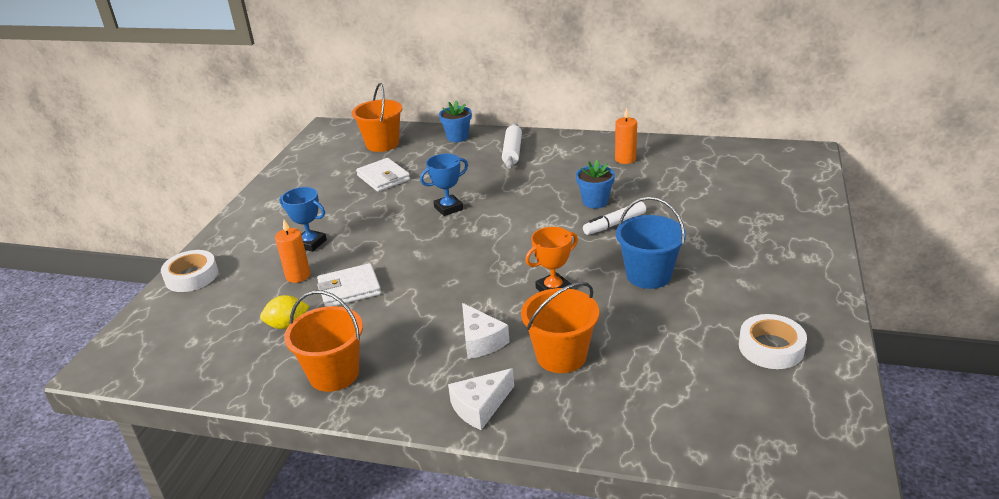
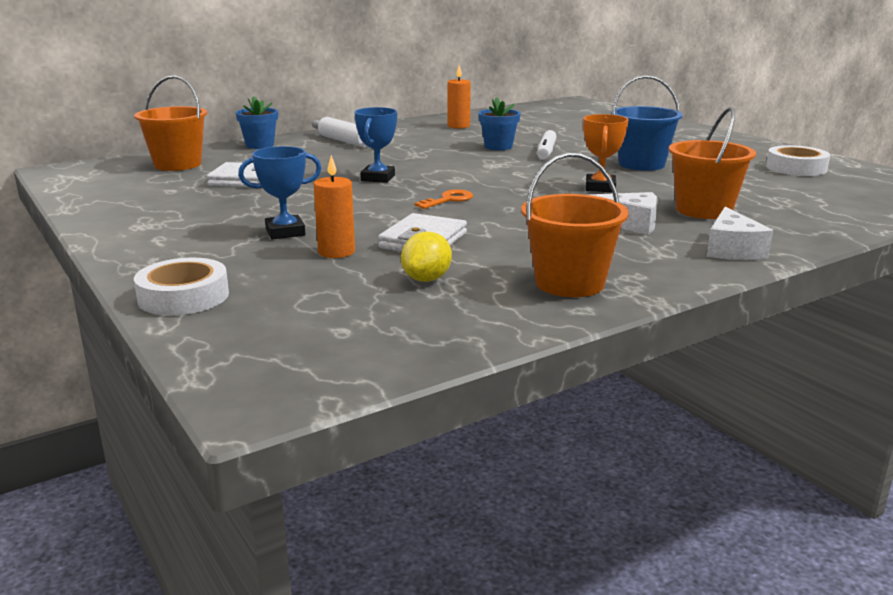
camera: 50 degrees left, 10 degrees down
none -> orange key [415,189,473,209]

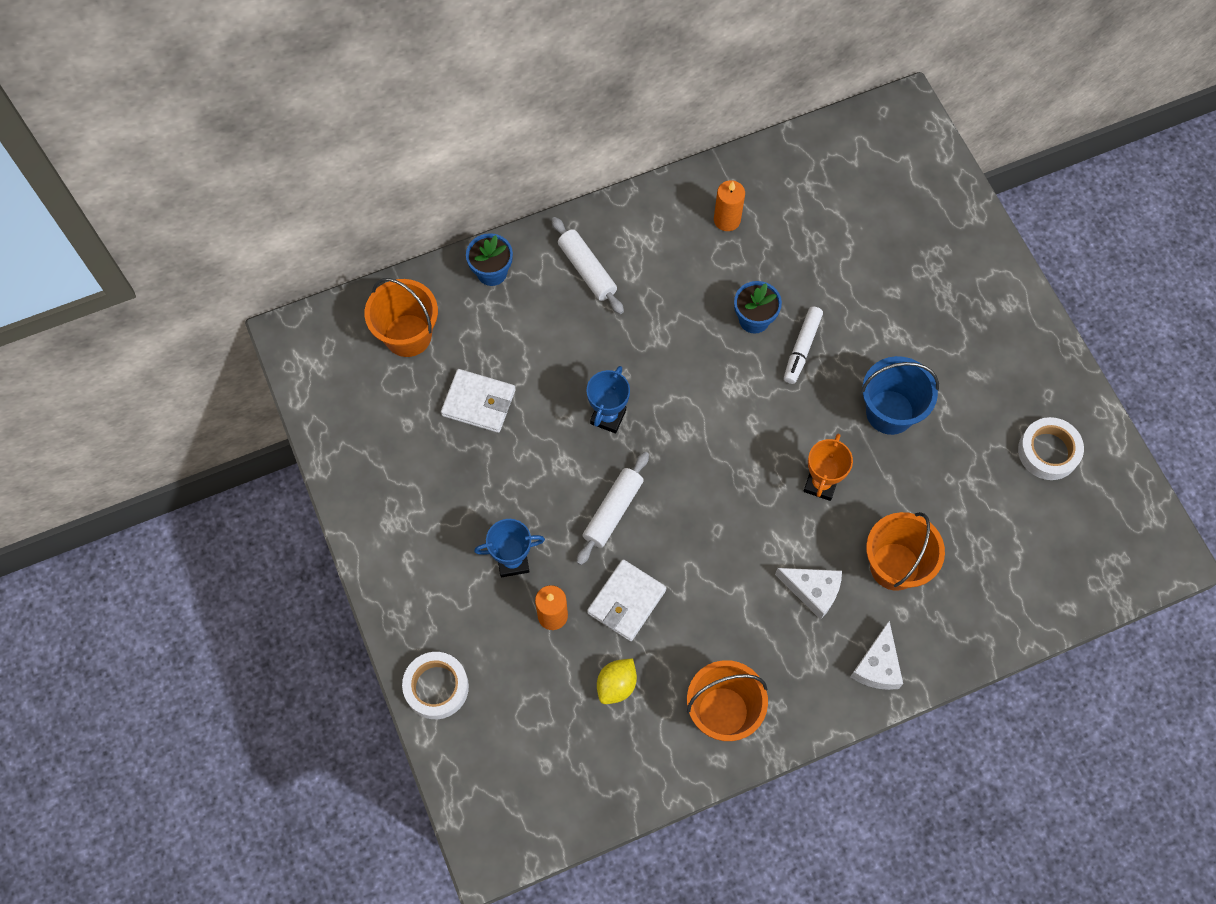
camera: 10 degrees right, 45 degrees up
orange key [415,189,473,209] -> none
none -> white rolling pin [577,452,649,565]

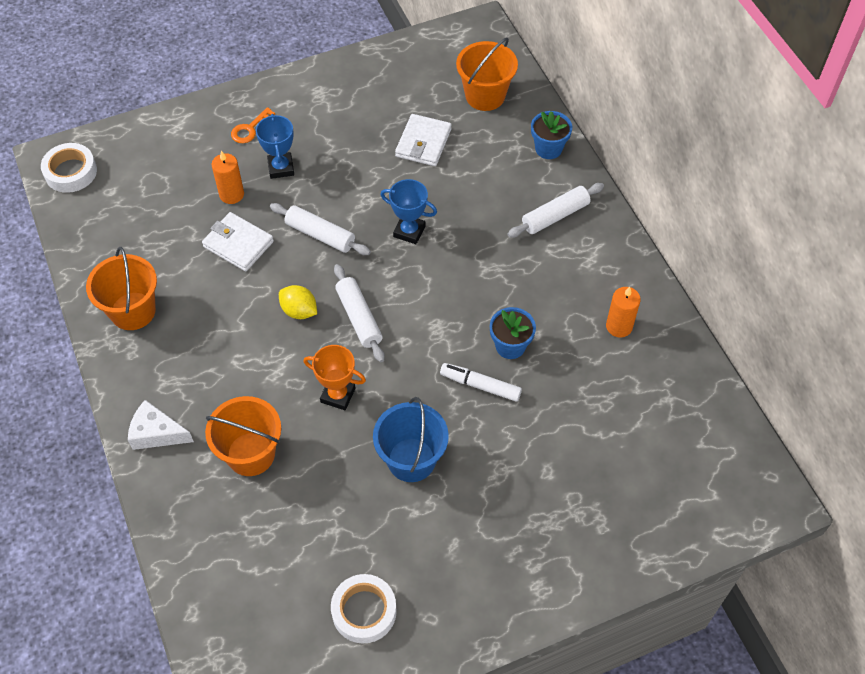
camera: 90 degrees right, 10 degrees down
white tape [402,652,469,719] -> white tape moved to [41,143,97,193]
yellow lemon [597,658,637,704] -> yellow lemon moved to [279,285,317,319]
white cheese [775,568,842,620] -> none
none -> orange key [231,107,275,143]
none -> white rolling pin [334,264,385,362]

